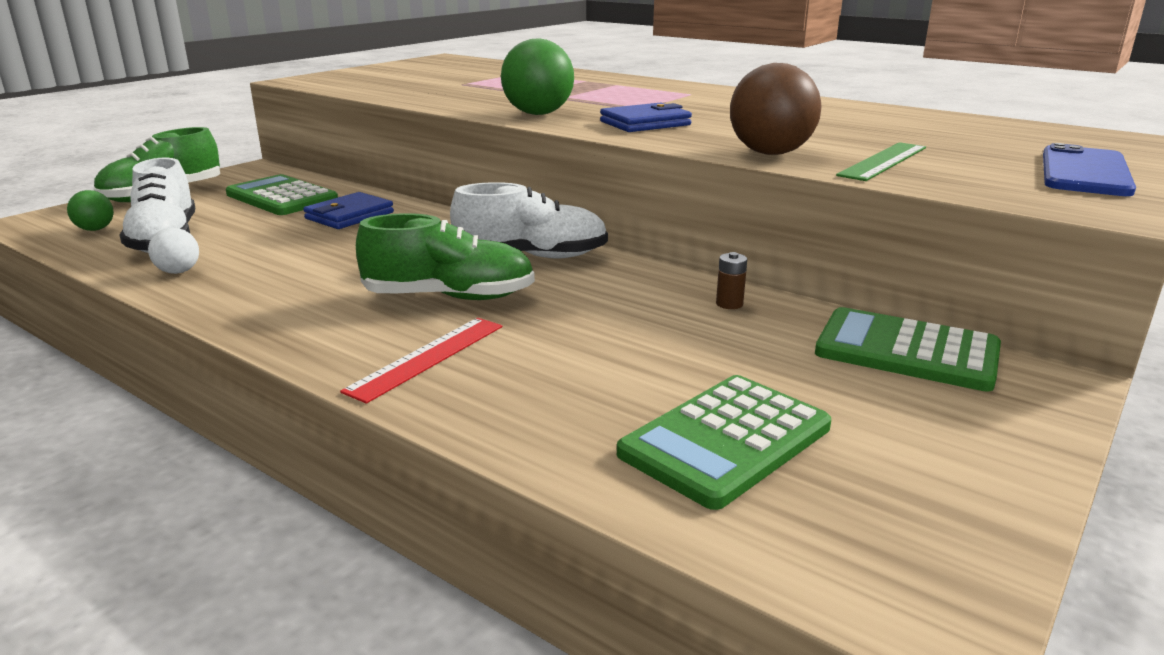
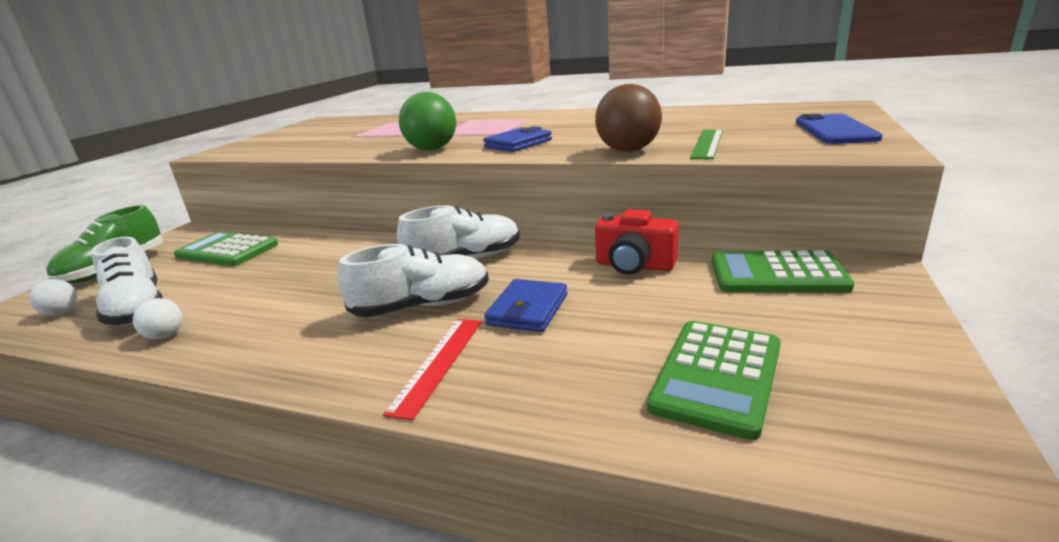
camera: 15 degrees left, 0 degrees up
green ball [67,190,114,231] -> white ball [29,279,77,316]
blue wallet [303,192,394,229] -> blue wallet moved to [484,279,567,332]
green shoe [356,213,535,300] -> white shoe [338,244,489,317]
brown battery [716,252,747,309] -> red camera [595,209,679,274]

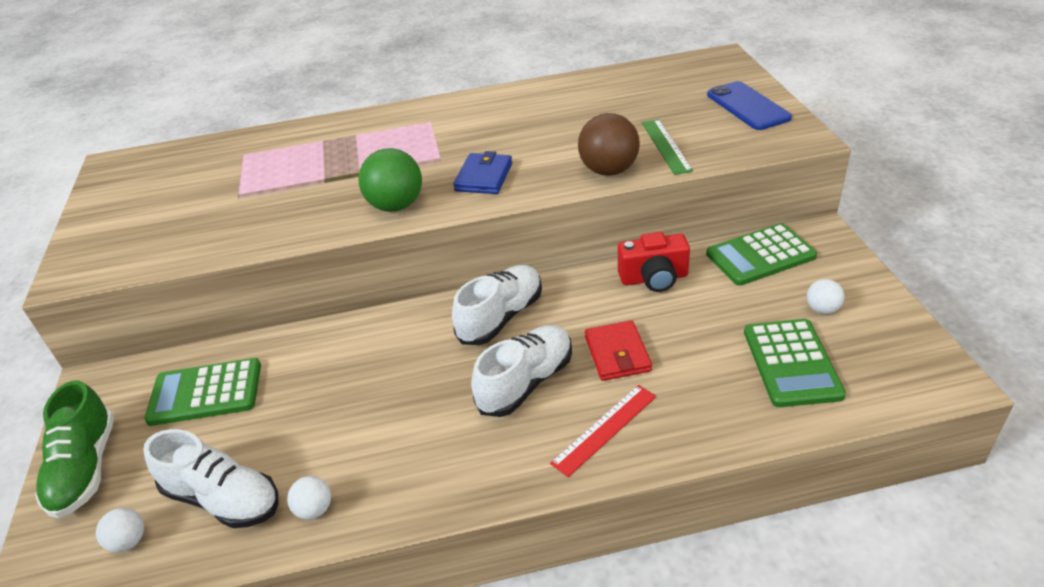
camera: 30 degrees left, 15 degrees up
red ruler [383,319,482,420] -> red ruler turned 60 degrees clockwise [550,385,656,477]
blue wallet [484,279,567,332] -> red wallet [585,320,652,381]
none -> white ball [807,279,844,314]

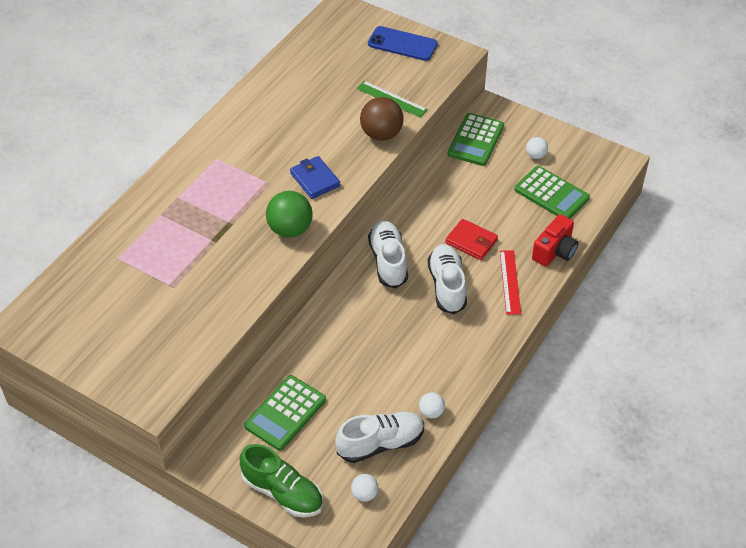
camera: 50 degrees left, 10 degrees up
red camera [618,232,690,292] -> red camera moved to [532,214,578,267]

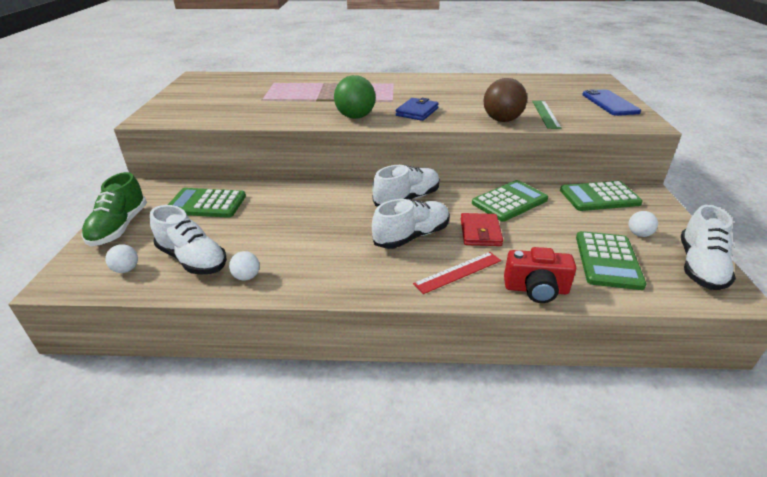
camera: 60 degrees right, 15 degrees down
none -> green calculator [472,180,548,222]
none -> white shoe [681,205,736,290]

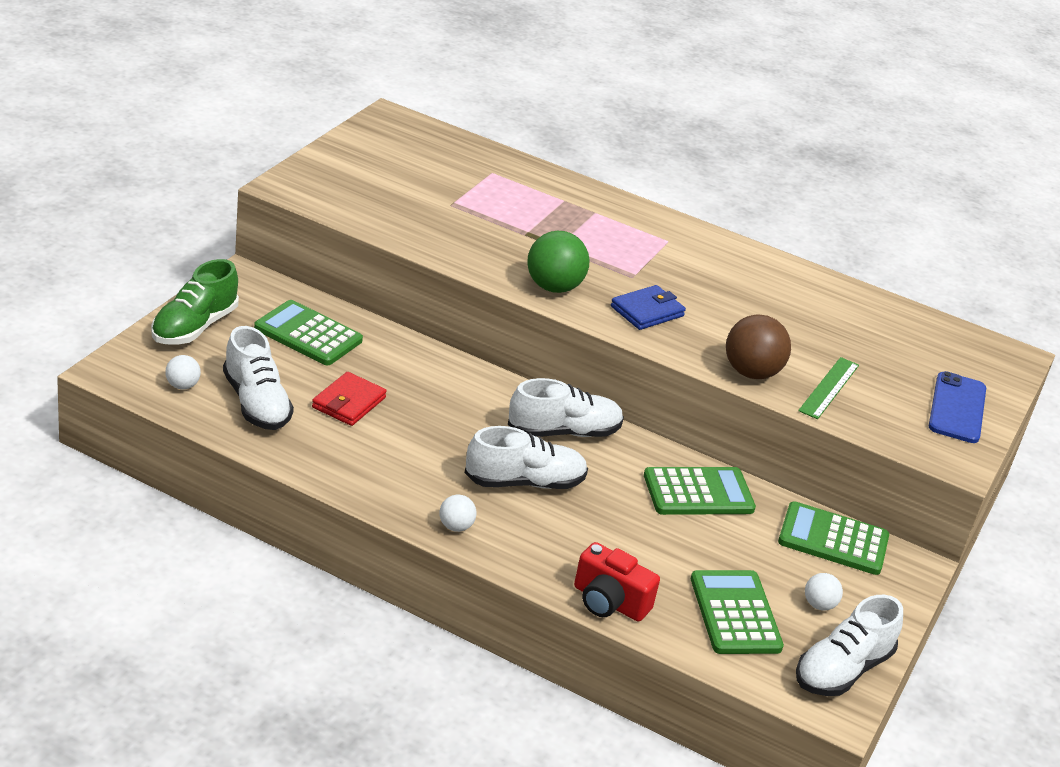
camera: 20 degrees right, 0 degrees up
white ball [229,251,260,281] -> white ball moved to [439,495,476,532]
red ruler [413,252,501,294] -> none
red wallet [461,213,503,246] -> red wallet moved to [312,372,387,426]
green calculator [576,231,647,290] -> green calculator turned 135 degrees clockwise [691,570,784,654]

